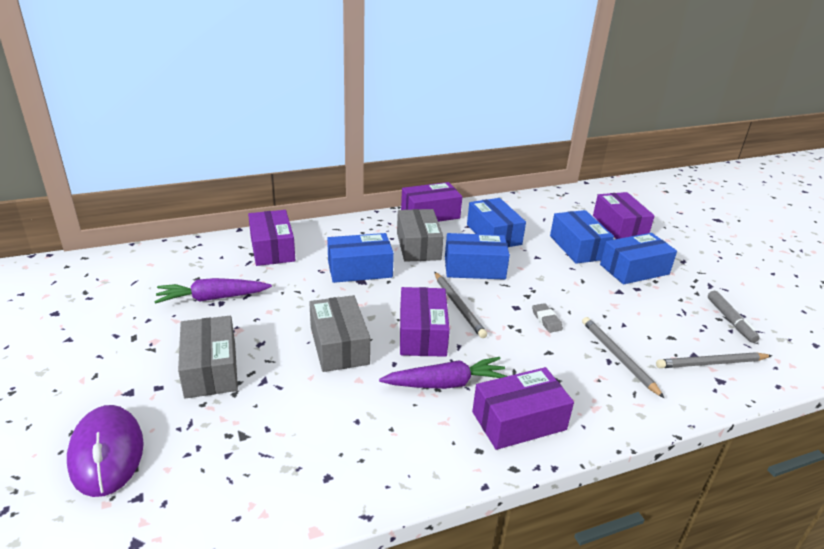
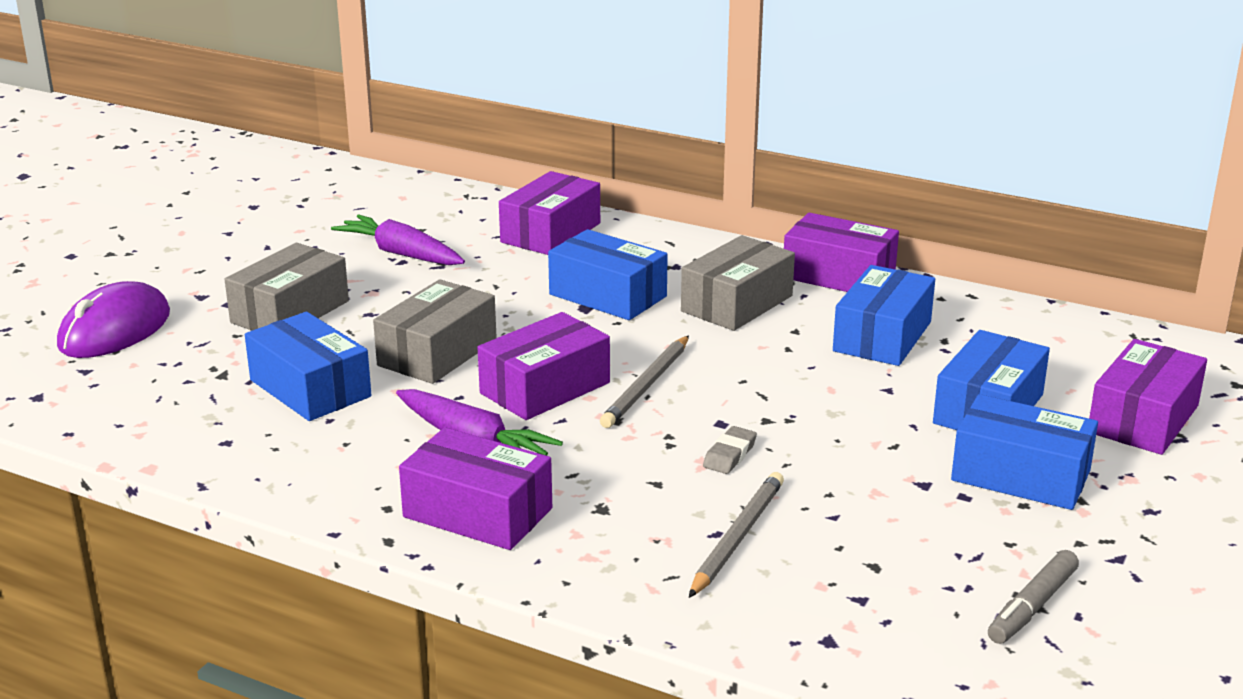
camera: 50 degrees right, 5 degrees down
blue box [445,233,510,280] -> blue box moved to [245,312,371,421]
grey pencil [656,352,772,368] -> none

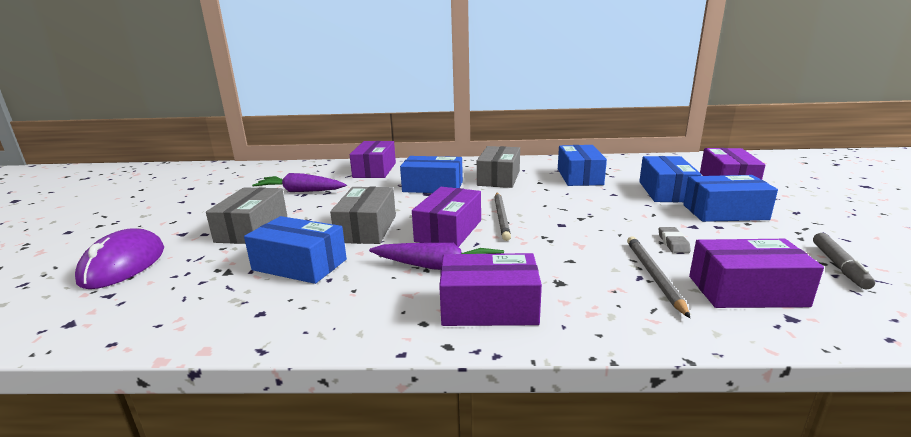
camera: 25 degrees left, 5 degrees down
grey eraser [703,426,757,474] -> grey eraser moved to [659,227,691,253]
purple box [784,213,899,292] -> purple box moved to [689,239,824,308]

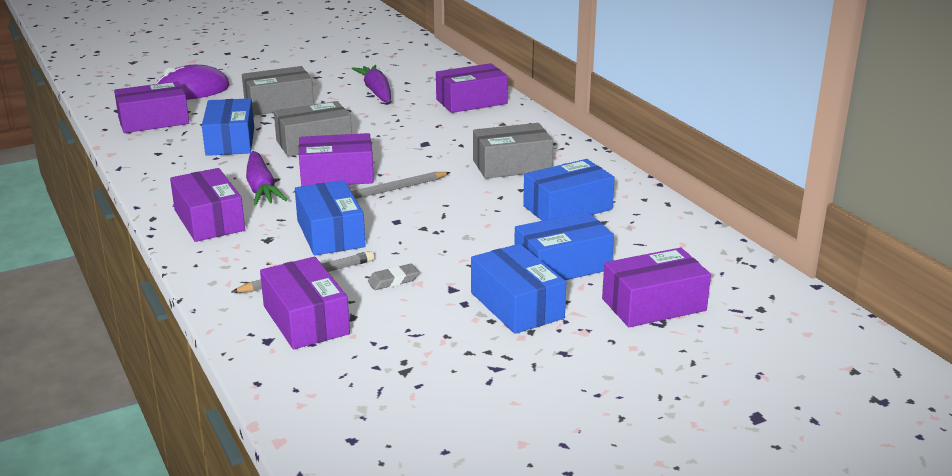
camera: 60 degrees right, 5 degrees up
blue box [400,156,463,193] -> blue box moved to [295,180,366,256]
grey marker [813,233,875,289] -> none
none -> purple box [114,81,189,133]

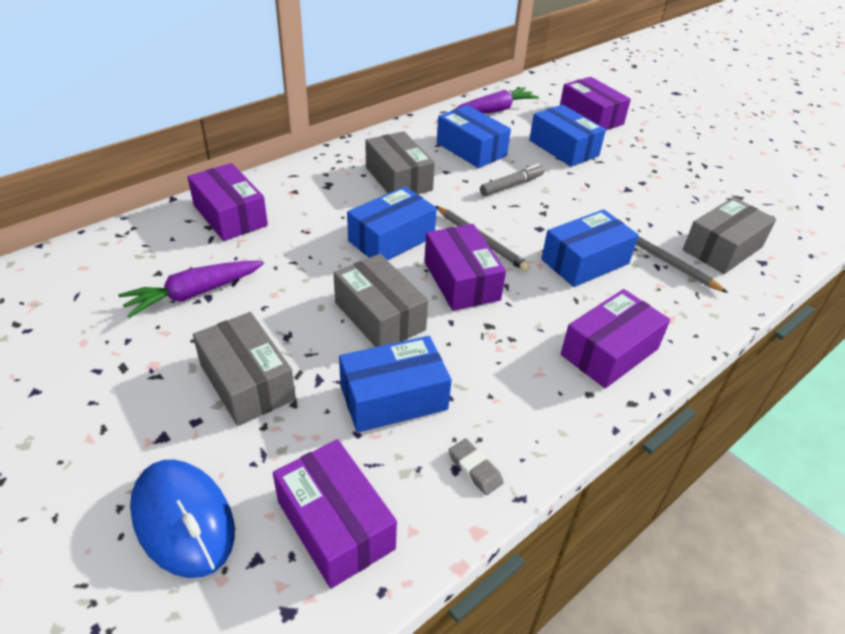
camera: 105 degrees left, 15 degrees up
purple mouse [156,65,230,100] -> blue mouse [130,459,235,578]
purple carrot [246,151,287,206] -> purple carrot moved to [455,87,539,113]
purple box [260,257,350,349] -> grey box [683,197,776,274]
grey eraser [368,264,419,290] -> grey eraser moved to [449,439,504,495]
blue box [471,244,566,334] -> blue box moved to [347,186,437,260]
none -> grey marker [480,164,544,196]

